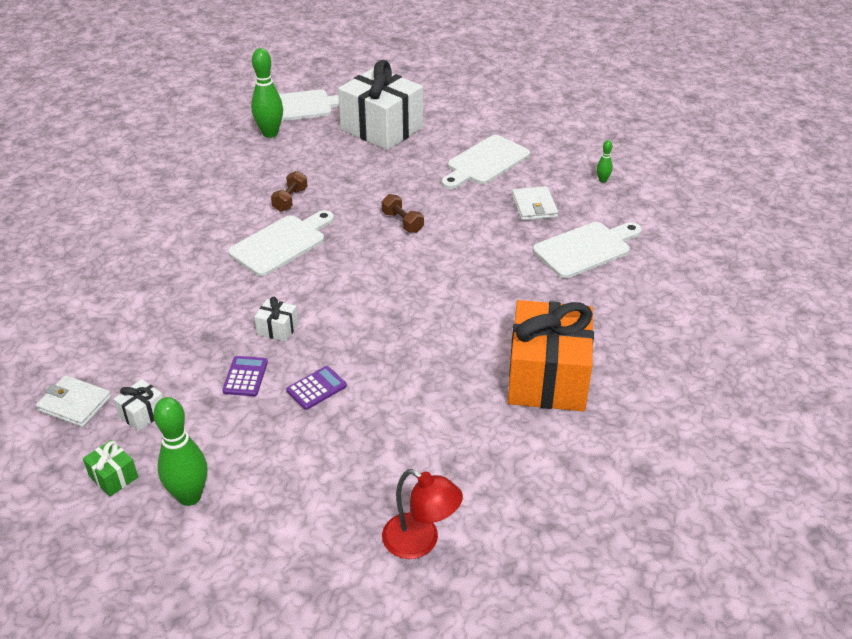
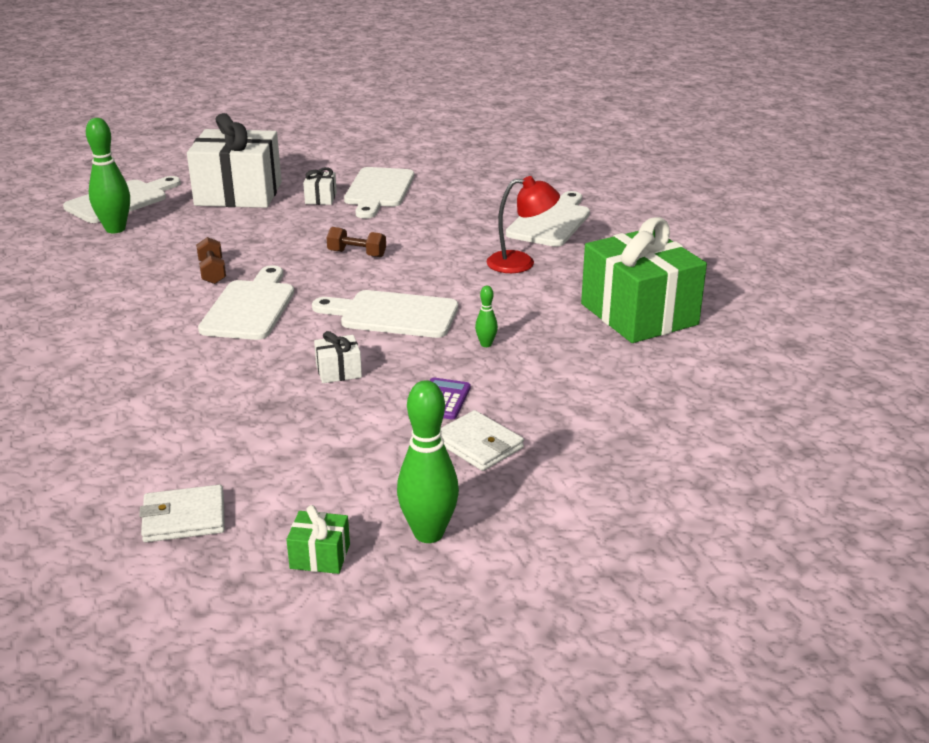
camera: 35 degrees left, 10 degrees down
white gift [113,379,163,431] -> white gift moved to [303,167,337,205]
purple calculator [222,356,268,396] -> none
red lamp [382,469,463,559] -> red lamp moved to [487,176,560,273]
orange gift [508,300,594,411] -> green gift [581,217,707,343]
white wallet [512,186,558,221] -> white wallet moved to [440,410,524,471]
green bowling pin [597,140,613,183] -> green bowling pin moved to [475,286,498,347]
none -> white cutting board [312,290,458,338]

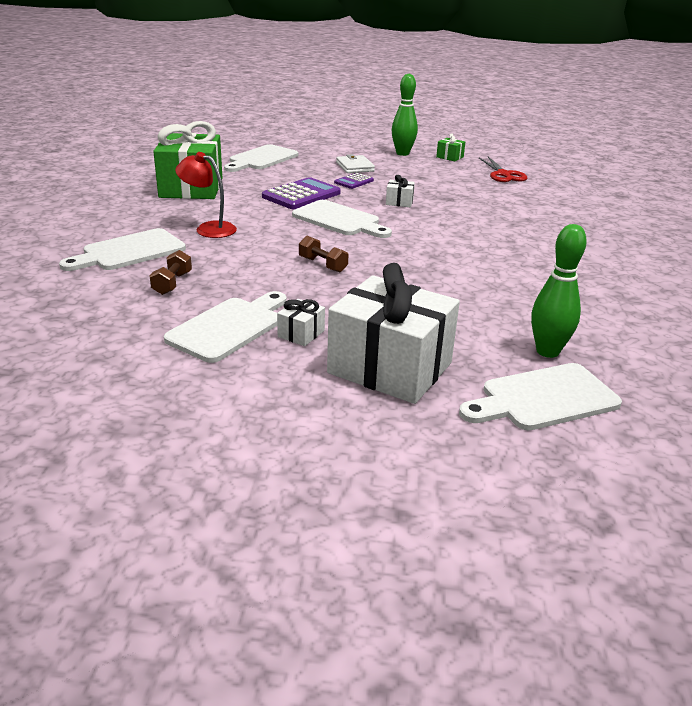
camera: 155 degrees left, 0 degrees up
white wallet [139,485,225,542] -> red scissors [479,157,527,182]
brown dumbbell [196,237,226,284] -> brown dumbbell moved to [149,250,192,295]
white cutting board [198,266,294,340] -> white cutting board moved to [224,144,298,172]
green bowling pin [475,286,498,347] -> purple calculator [262,177,341,209]

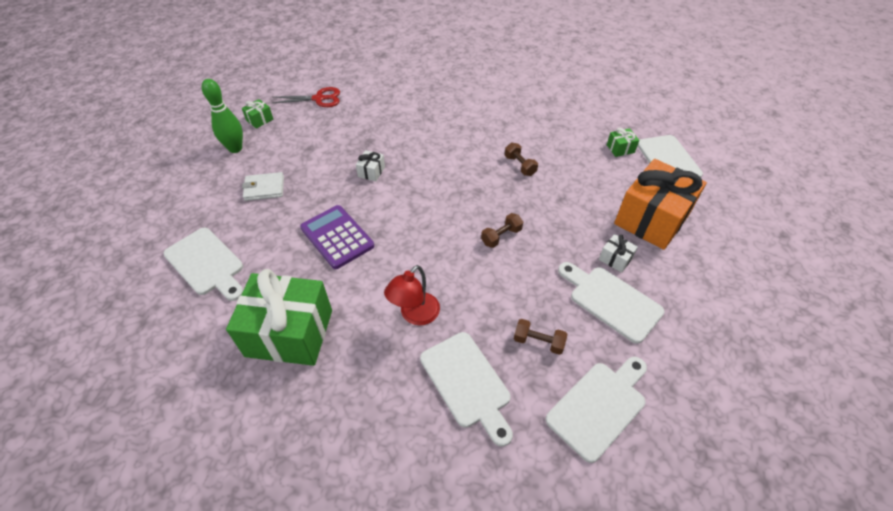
camera: 80 degrees left, 20 degrees up
white cutting board [292,200,392,238] -> white cutting board moved to [546,356,647,463]
white gift [327,263,460,404] -> orange gift [614,159,707,250]
purple calculator [334,173,374,189] -> none
green bowling pin [531,224,587,358] -> green gift [607,128,639,157]
none -> brown dumbbell [505,143,538,176]

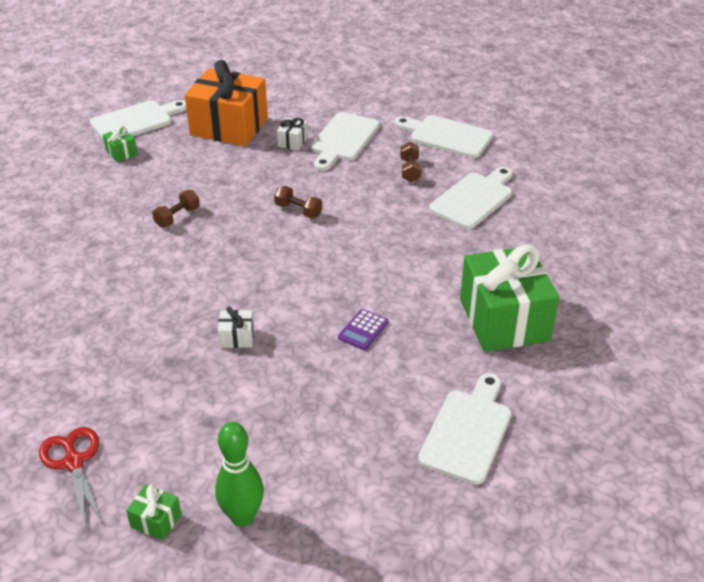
camera: 110 degrees left, 10 degrees down
white wallet [242,172,284,201] -> none
purple calculator [300,205,374,269] -> purple calculator [338,309,388,350], size x0.54
red lamp [384,265,440,325] -> none

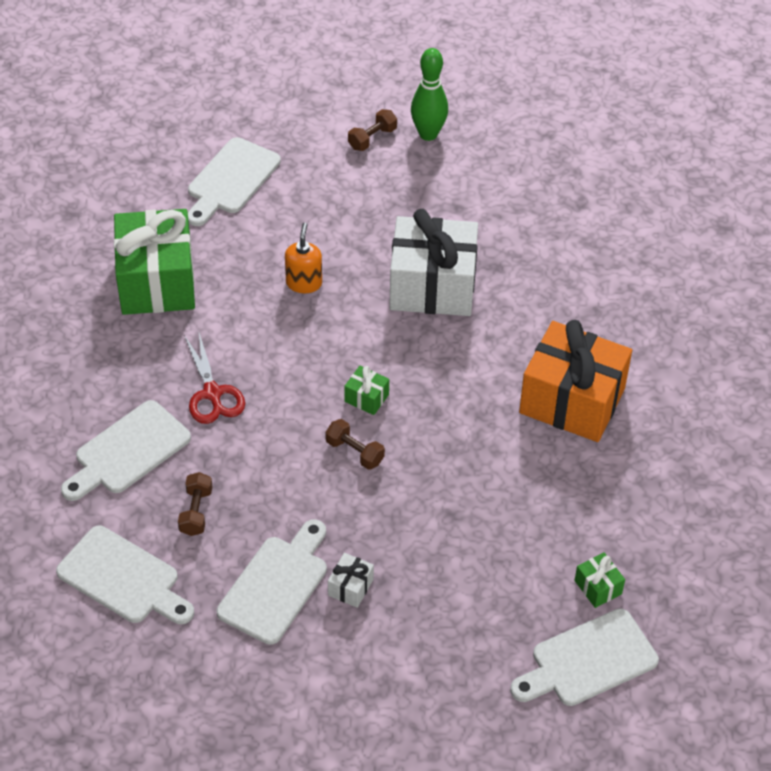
camera: 175 degrees left, 10 degrees up
red scissors [39,427,103,529] -> red scissors moved to [184,333,245,424]
green gift [126,484,181,540] -> green gift moved to [344,366,389,415]
brown dumbbell [152,190,200,227] -> brown dumbbell moved to [348,109,397,151]
orange gift [185,60,268,146] -> orange gift moved to [519,320,632,442]
white gift [218,307,254,348] -> white gift [389,209,478,316], size x2.48
purple calculator [338,309,388,350] -> orange soap dispenser [285,223,322,293]

